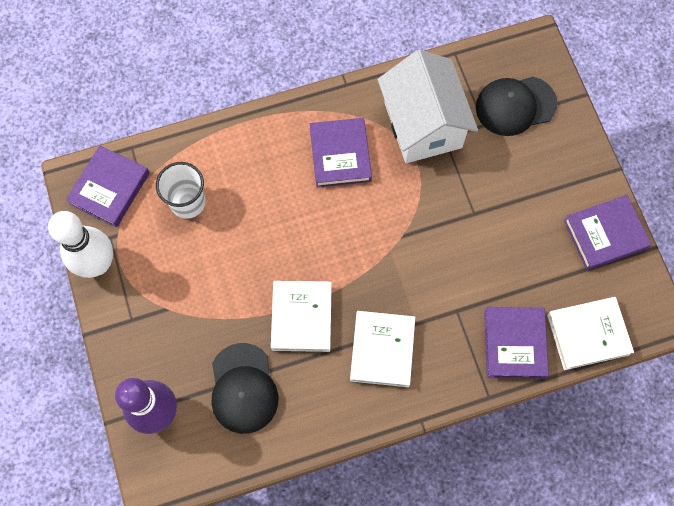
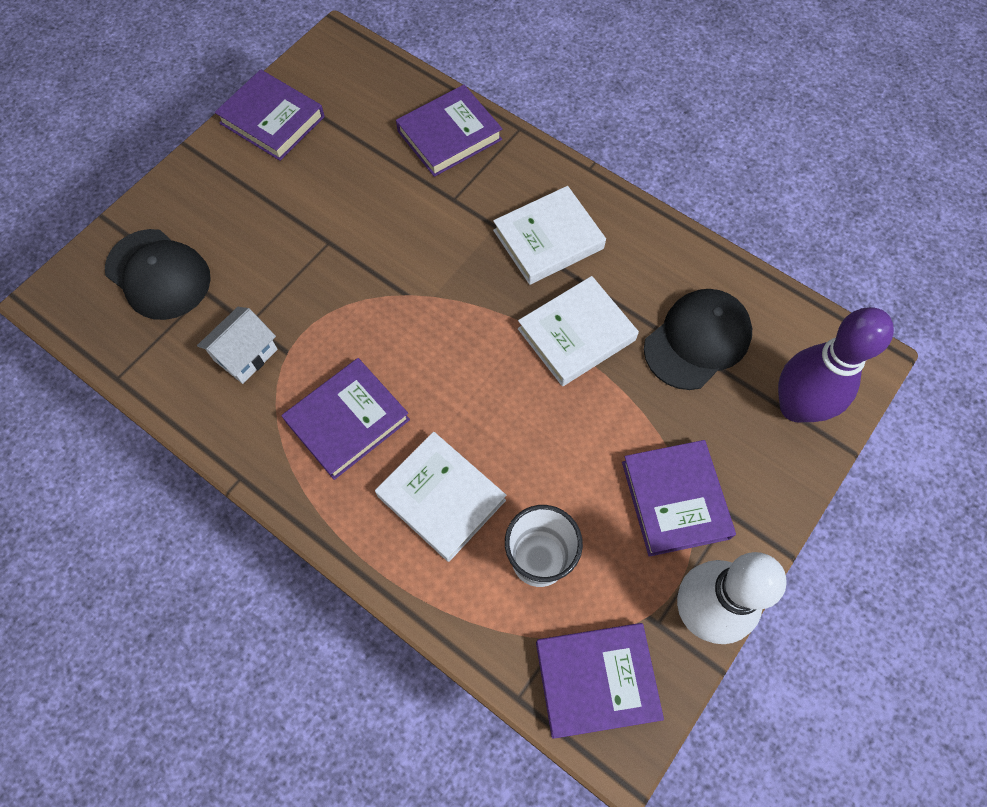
camera: 125 degrees left, 5 degrees down
white house [378,50,478,163] -> white house [197,307,278,384], size x0.48
white book [547,297,634,370] -> white book moved to [375,432,506,562]
none -> purple book [622,440,736,557]

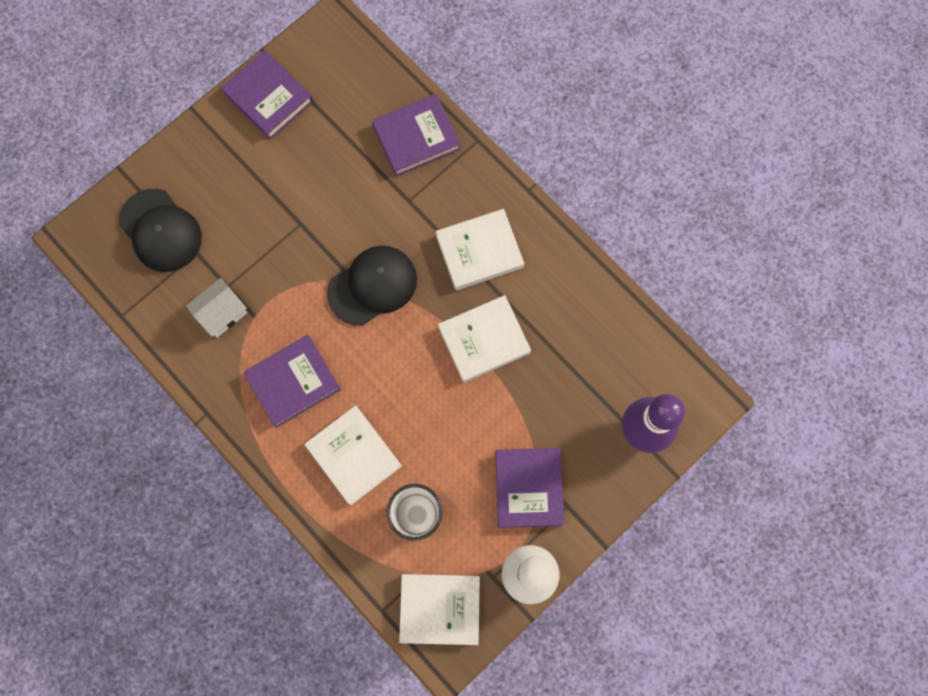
camera: 10 degrees right, 10 degrees up
purple book [536,623,664,739] -> white book [399,574,480,645]
black cap [644,289,752,390] -> black cap moved to [327,245,417,326]

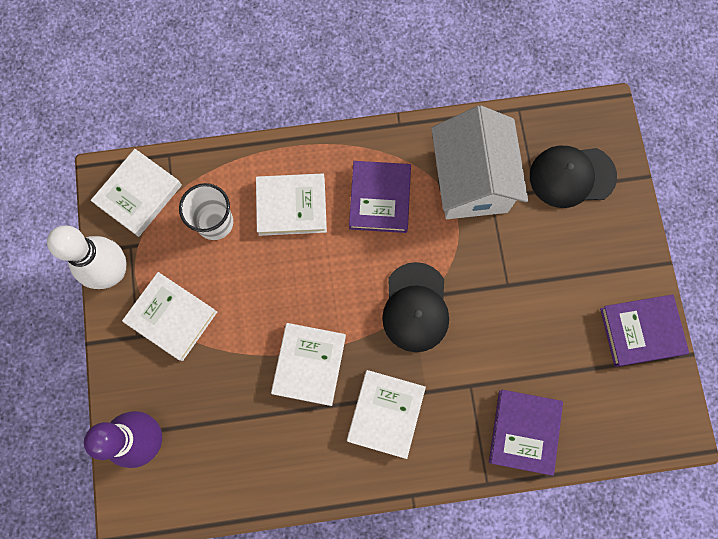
camera: 125 degrees right, 0 degrees up
white house [186,278,247,338] -> white house [431,105,528,219], size x2.07
purple book [495,448,564,528] -> white book [122,272,217,361]

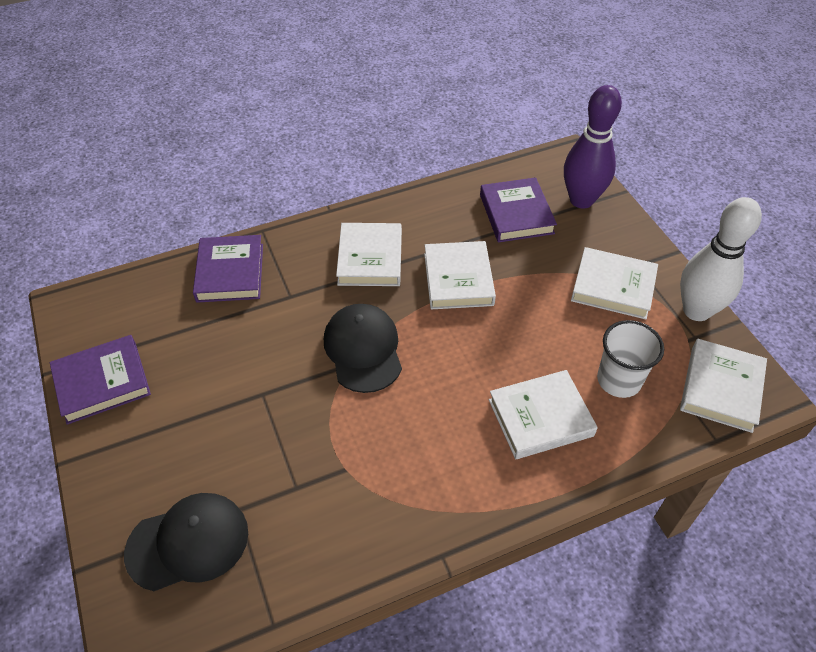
camera: 165 degrees right, 25 degrees down
purple book [349,161,411,233] -> purple book moved to [480,177,557,243]
white house [431,105,528,219] -> none

